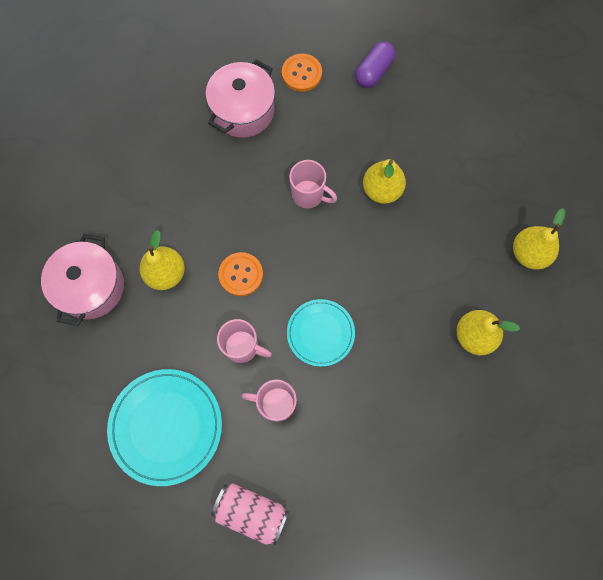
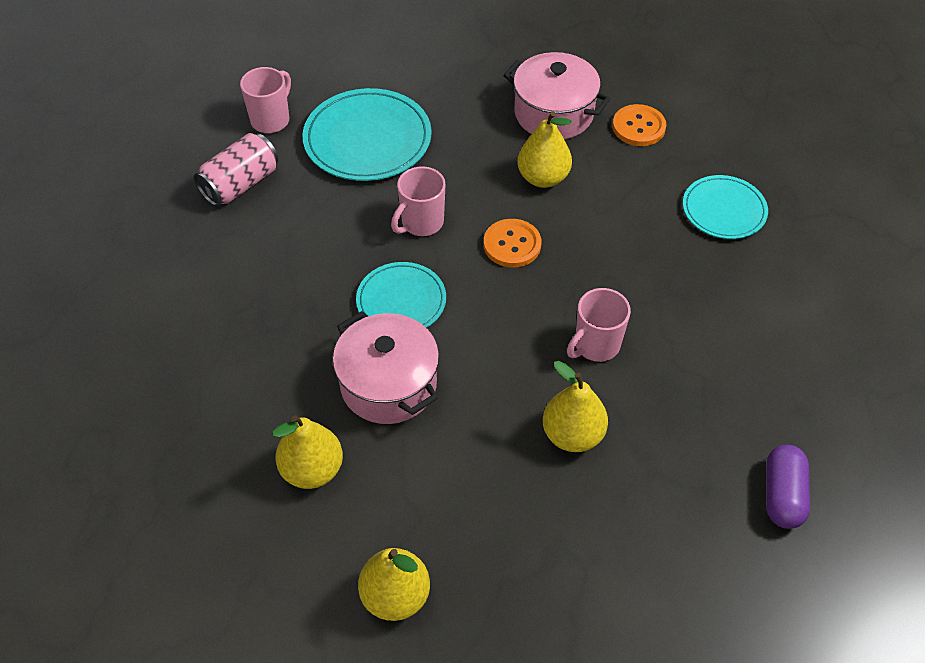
camera: 110 degrees right, 20 degrees down
pink pot [206,59,275,138] -> pink pot moved to [333,311,439,424]
pink mug [241,380,297,422] -> pink mug moved to [240,67,291,133]
orange button [282,53,322,92] -> orange button moved to [612,104,666,146]
purple capsule [355,42,395,88] -> purple capsule turned 45 degrees clockwise [766,445,810,529]
none -> turquoise plate [683,175,768,239]

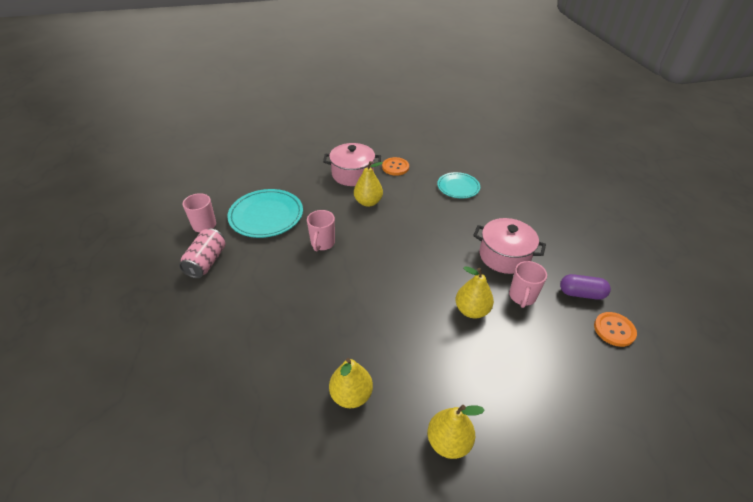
camera: 30 degrees left, 10 degrees down
pink pot [333,311,439,424] -> pink pot moved to [473,218,546,274]
turquoise plate [356,262,446,328] -> none
orange button [484,219,541,267] -> orange button moved to [594,312,637,347]
pink mug [567,288,631,362] -> pink mug moved to [509,261,547,308]
purple capsule [766,445,810,529] -> purple capsule turned 60 degrees counterclockwise [560,274,611,300]

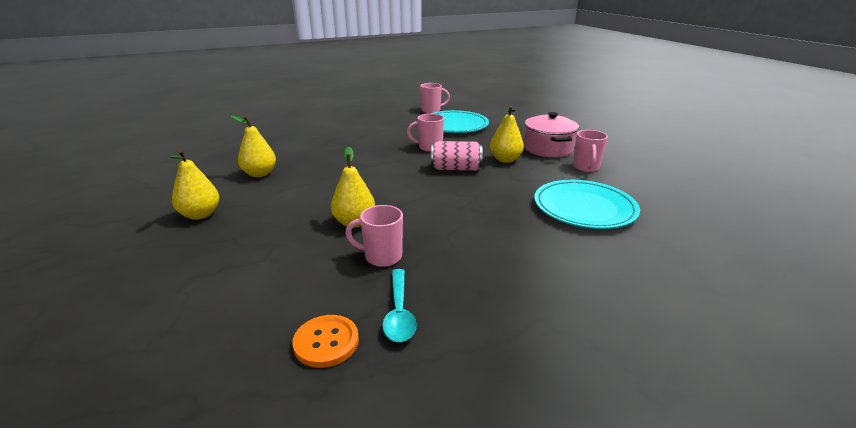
camera: 80 degrees right, 15 degrees down
pink can [179,229,225,278] -> pink can moved to [431,141,483,171]
orange button [382,157,409,176] -> pink mug [573,130,608,172]
turquoise plate [437,172,480,198] -> turquoise plate [534,180,640,229], size x1.60
pink pot [473,218,546,274] -> none
purple capsule [560,274,611,300] -> turquoise spoon [382,269,417,342]

